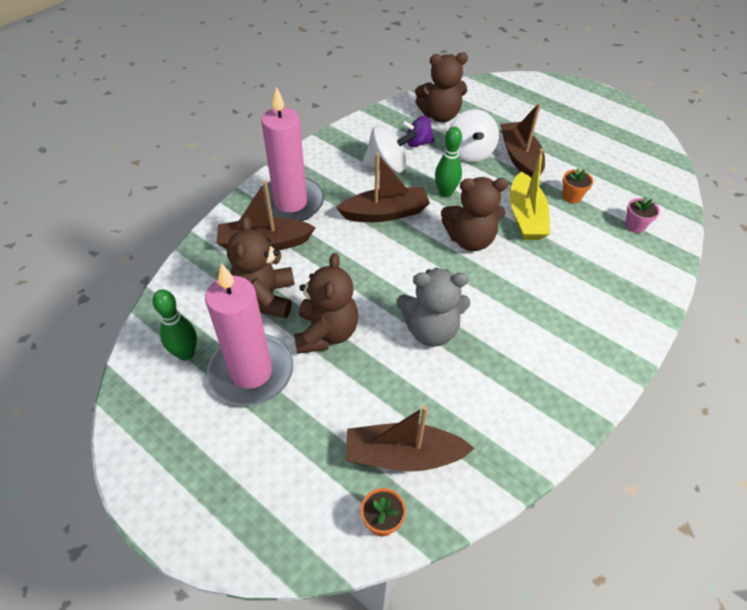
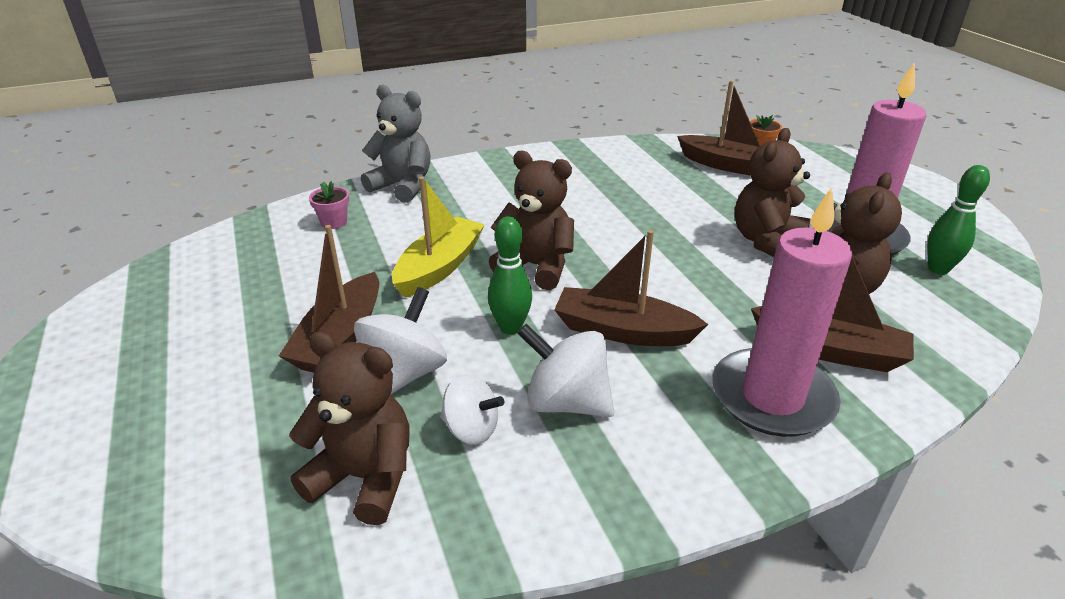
camera: 150 degrees left, 15 degrees down
grey teddy bear [396,268,470,347] -> grey teddy bear moved to [361,85,430,203]
purple spinning top [402,116,435,147] -> white spinning top [440,374,504,445]
orange flower pot [562,168,593,203] -> none

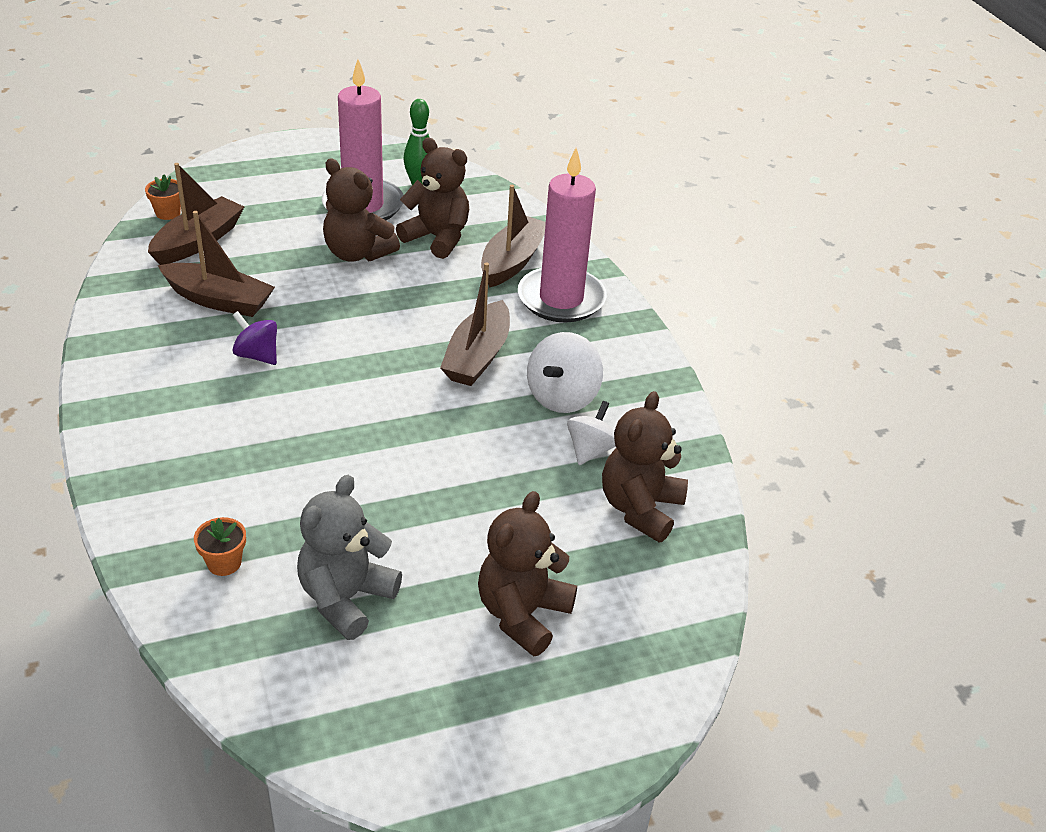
camera: 90 degrees left, 5 degrees up
brown boat [279,225,379,373] -> brown boat moved to [158,211,275,317]
pink flower pot [309,181,349,229] -> orange flower pot [194,517,246,576]
white spinning top [354,287,447,395] -> none
grey teddy bear [361,85,430,203] -> grey teddy bear moved to [297,475,402,640]
yellow boat [392,177,485,298] -> none
green bowling pin [488,216,532,335] -> none
brown teddy bear [489,151,574,290] -> brown teddy bear moved to [478,491,577,656]
none -> purple spinning top [233,311,277,365]

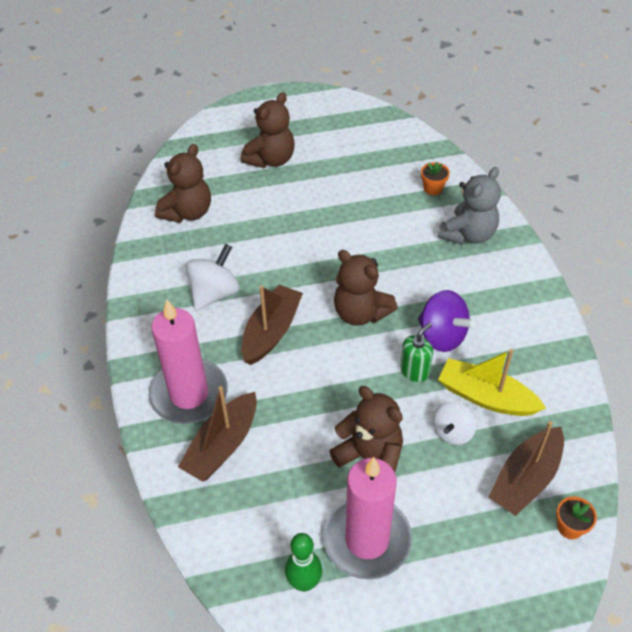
camera: 170 degrees left, 10 degrees up
brown boat [158,211,275,317] -> yellow boat [438,349,546,416]
purple spinning top [233,311,277,365] -> purple spinning top [418,290,476,352], size x1.50
grey teddy bear [297,475,402,640] -> grey teddy bear moved to [438,167,501,245]
brown teddy bear [396,138,469,259] -> brown teddy bear moved to [334,250,398,326]
white spinning top [567,401,616,465] -> white spinning top moved to [433,402,476,445]
none -> green soap dispenser [400,322,433,382]

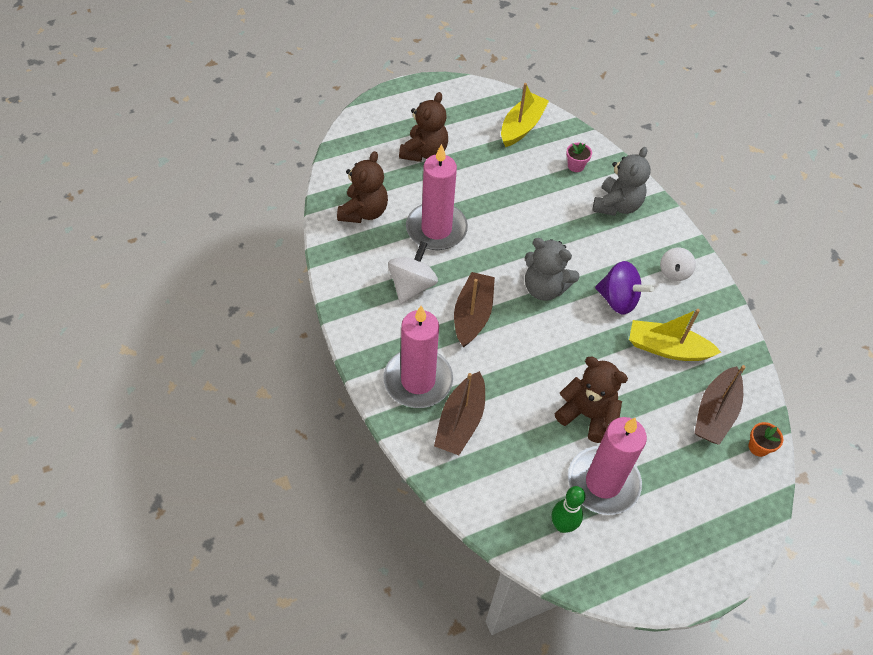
camera: 15 degrees left, 5 degrees up
brown teddy bear [334,250,398,326] -> grey teddy bear [525,238,579,301]
green soap dispenser [400,322,433,382] -> none
orange flower pot [421,162,450,195] -> pink flower pot [566,143,592,172]
white spinning top [433,402,476,445] -> white spinning top moved to [660,248,696,281]
none -> pink candle [406,144,468,250]
none -> yellow boat [501,83,549,147]

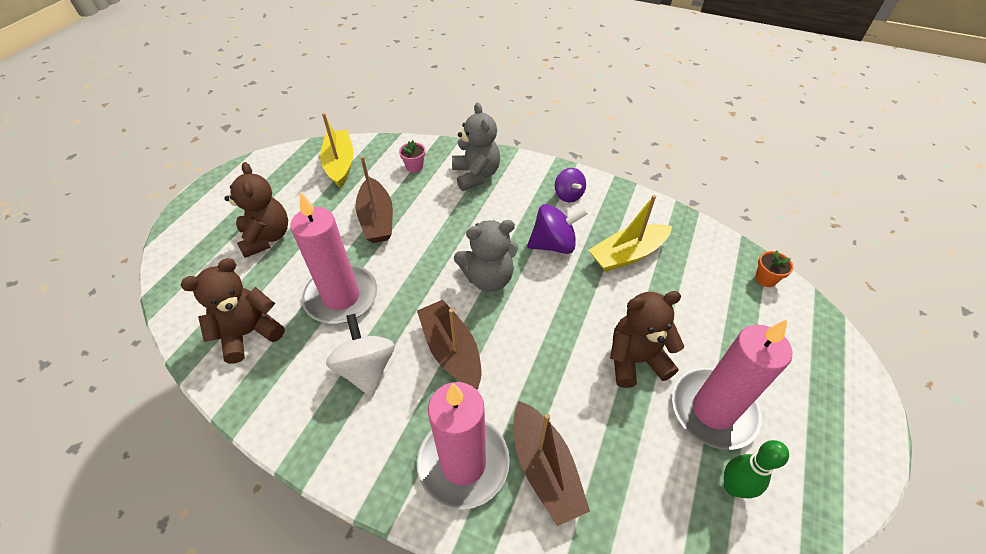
camera: 40 degrees left, 5 degrees down
brown teddy bear [337,151,388,223] -> brown teddy bear turned 105 degrees counterclockwise [181,258,285,364]
white spinning top [660,248,696,281] -> purple spinning top [555,168,586,202]
brown boat [694,365,746,445] -> brown boat moved to [356,156,393,243]

